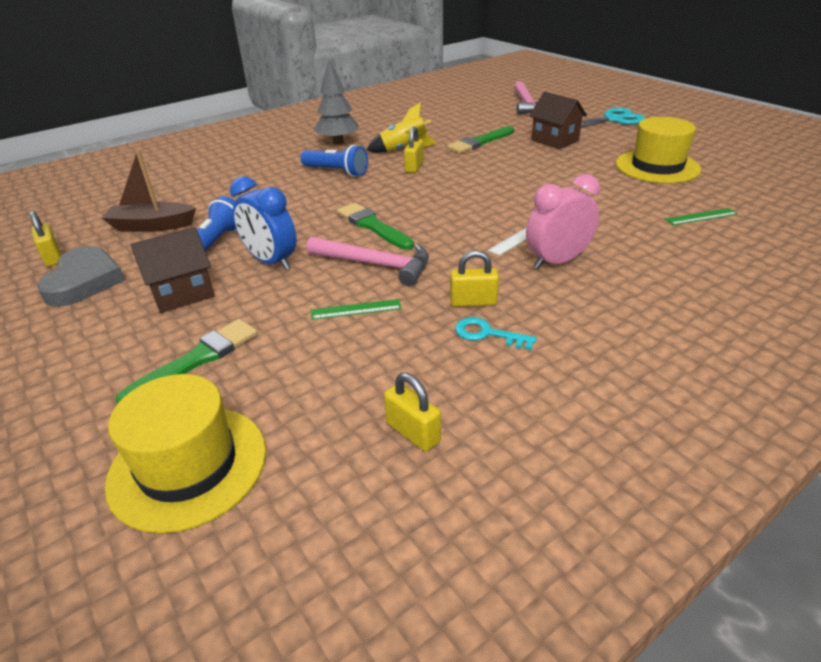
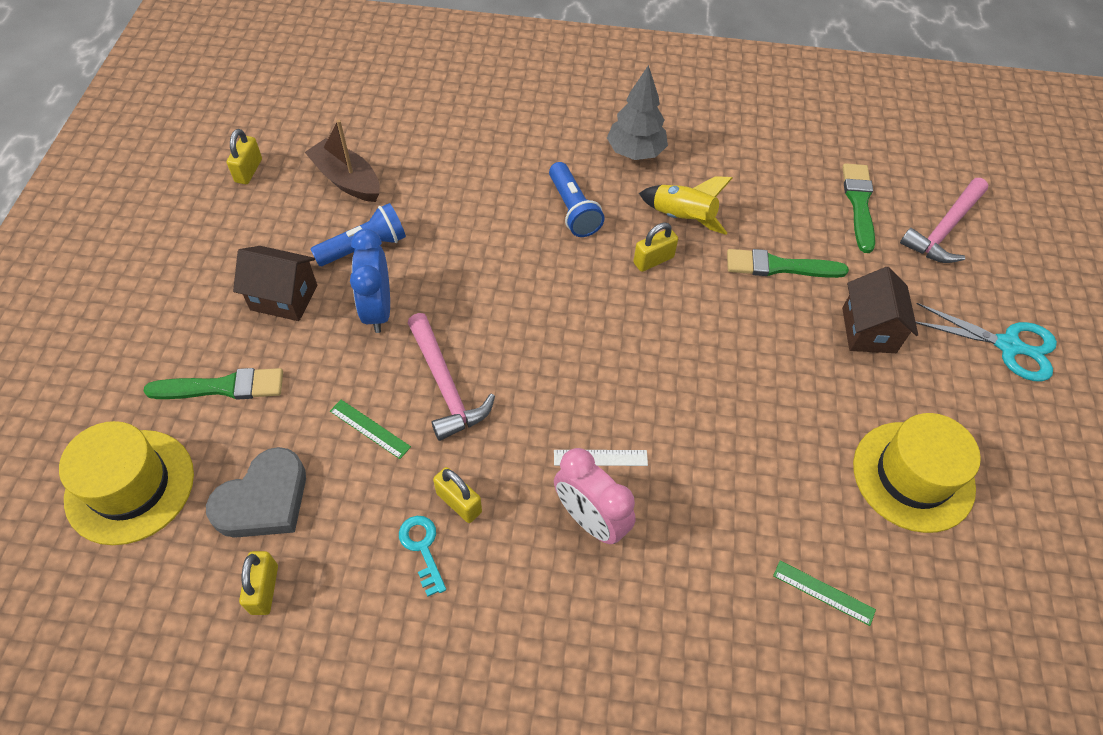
camera: 40 degrees right, 20 degrees up
grey heart [37,246,125,307] -> grey heart moved to [206,447,306,538]
green brush [337,203,414,250] -> green brush moved to [842,163,875,253]
pink clock [526,174,600,269] -> pink clock turned 150 degrees counterclockwise [554,448,636,544]

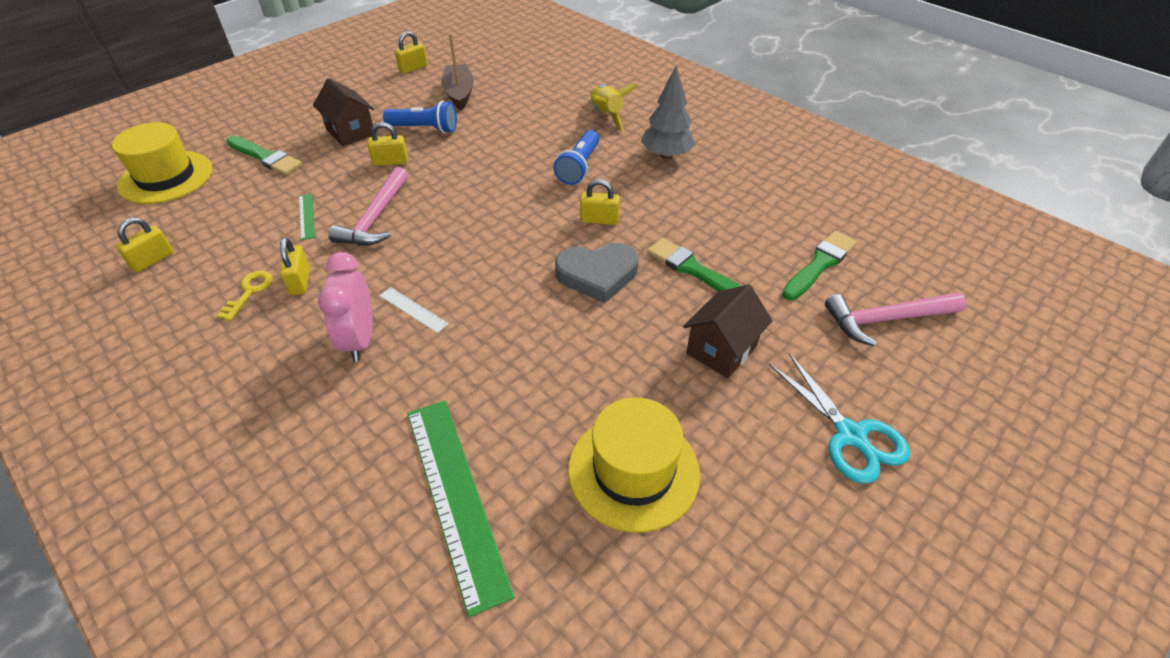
camera: 40 degrees right, 10 degrees down
grey heart [206,447,306,538] -> grey heart moved to [555,243,638,303]
blue clock [350,229,390,333] -> yellow padlock [367,122,408,166]
turquoise key [399,516,446,597] -> yellow key [216,271,273,321]
yellow rocket [639,176,733,235] -> yellow rocket moved to [591,83,638,132]
green ruler [773,560,876,626] -> green ruler [407,401,515,617], size x2.24

